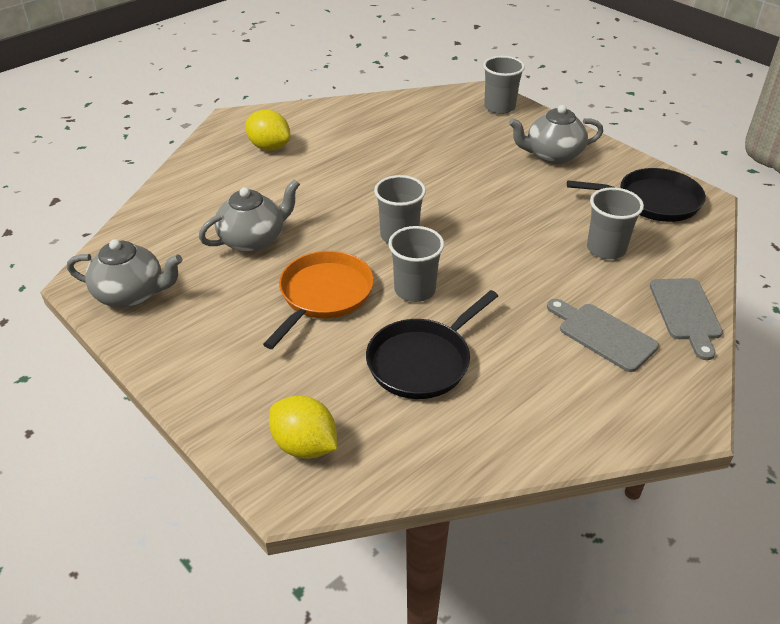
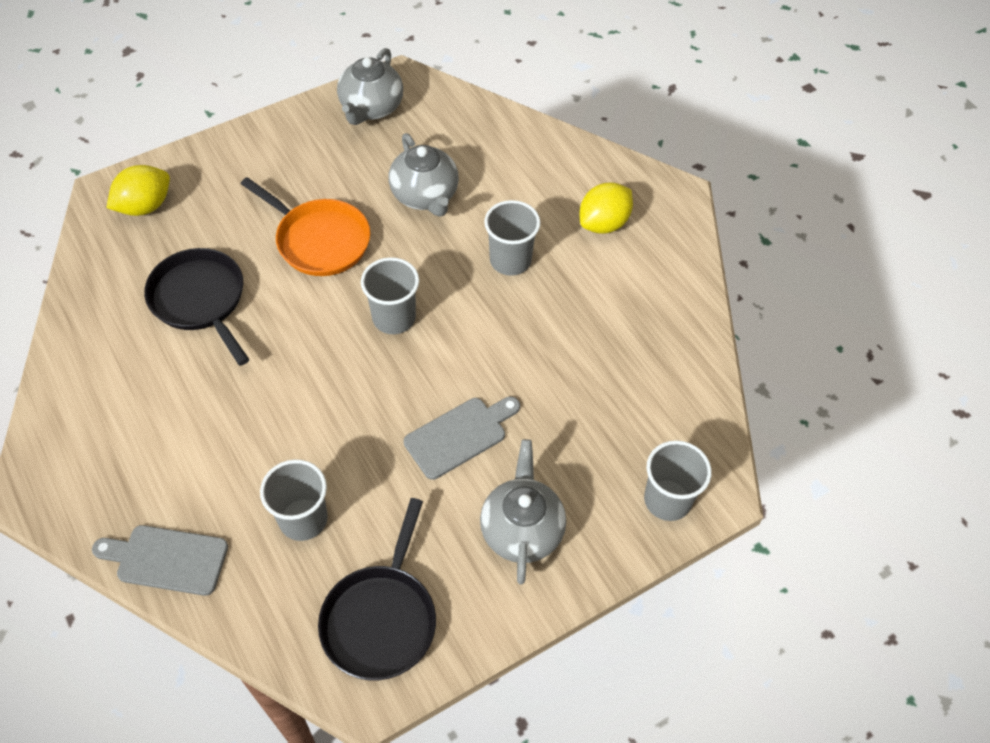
camera: 100 degrees right, 15 degrees up
grey cup [388,226,444,302] -> grey cup moved to [484,200,541,276]
grey cutting board [547,299,659,372] -> grey cutting board moved to [404,396,520,480]

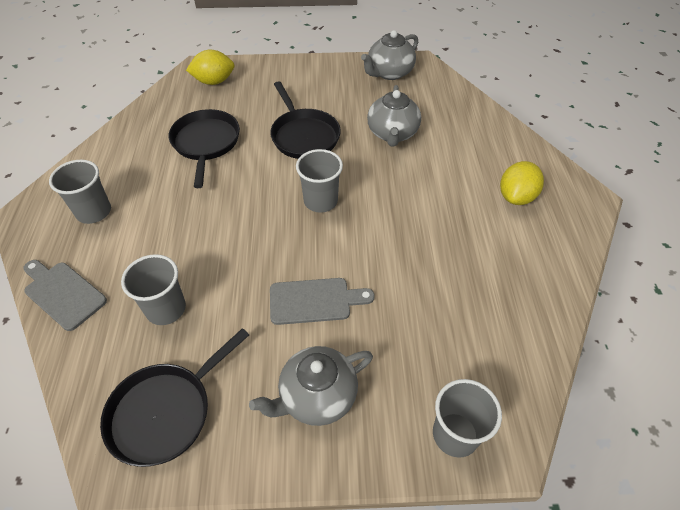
camera: 30 degrees right, 5 degrees down
orange pan [241,177,370,276] -> black pan [270,81,341,159]
grey teapot [480,439,566,584] -> grey teapot turned 150 degrees counterclockwise [249,346,373,426]
grey cup [484,200,541,276] -> grey cup moved to [49,160,111,224]
yellow lemon [579,182,633,234] -> yellow lemon turned 45 degrees counterclockwise [500,161,544,205]

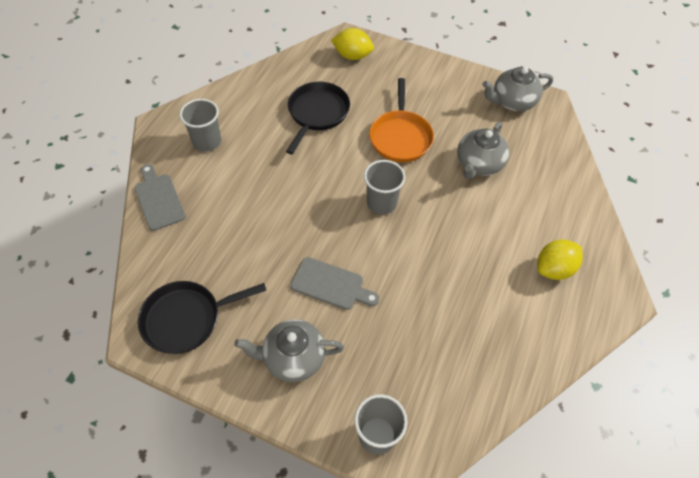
camera: 25 degrees right, 5 degrees up
grey cup [121,254,186,325] -> none
black pan [270,81,341,159] -> orange pan [369,78,434,162]

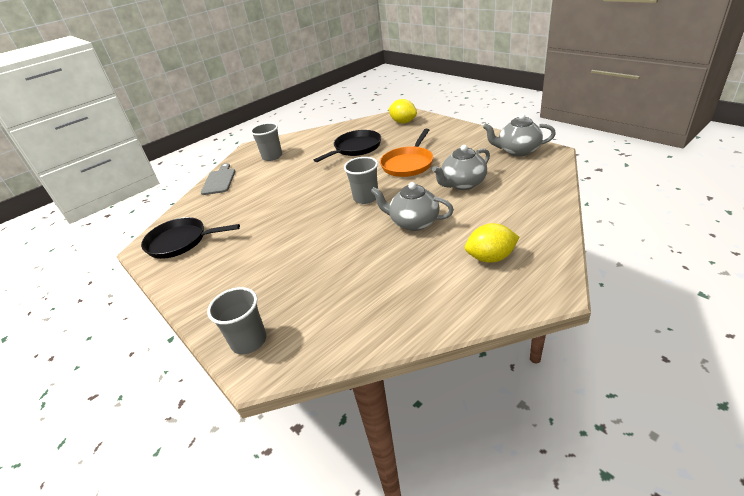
camera: 30 degrees right, 20 degrees down
grey teapot [235,319,344,382] -> grey teapot moved to [370,182,454,231]
grey cutting board [291,257,379,310] -> none

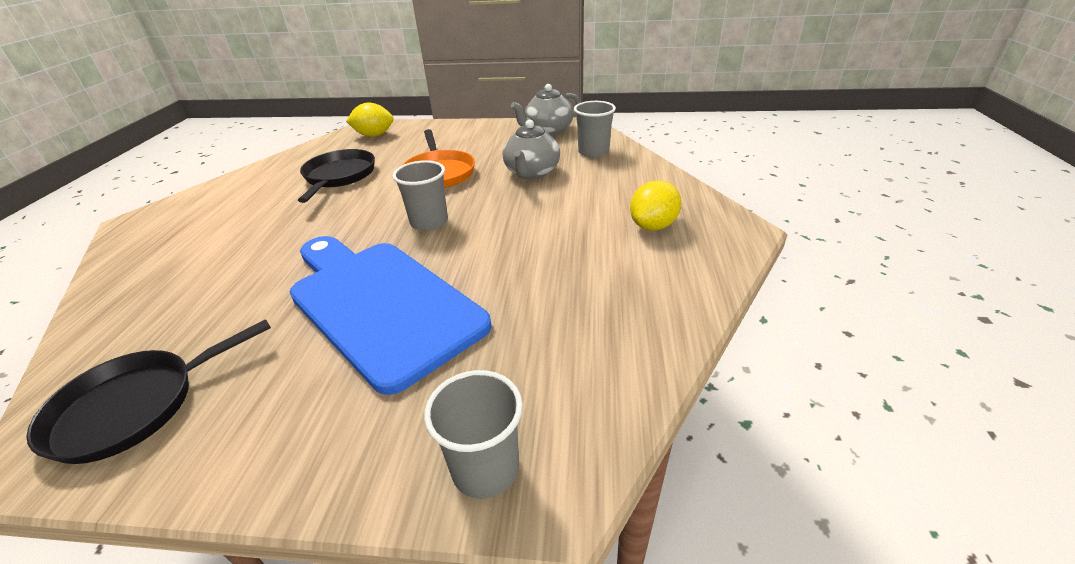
camera: 45 degrees left, 0 degrees up
grey cutting board [201,163,235,195] -> none
grey cup [250,123,282,161] -> grey cup moved to [574,101,616,158]
grey teapot [370,182,454,231] -> none
none -> blue cutting board [290,236,492,395]

